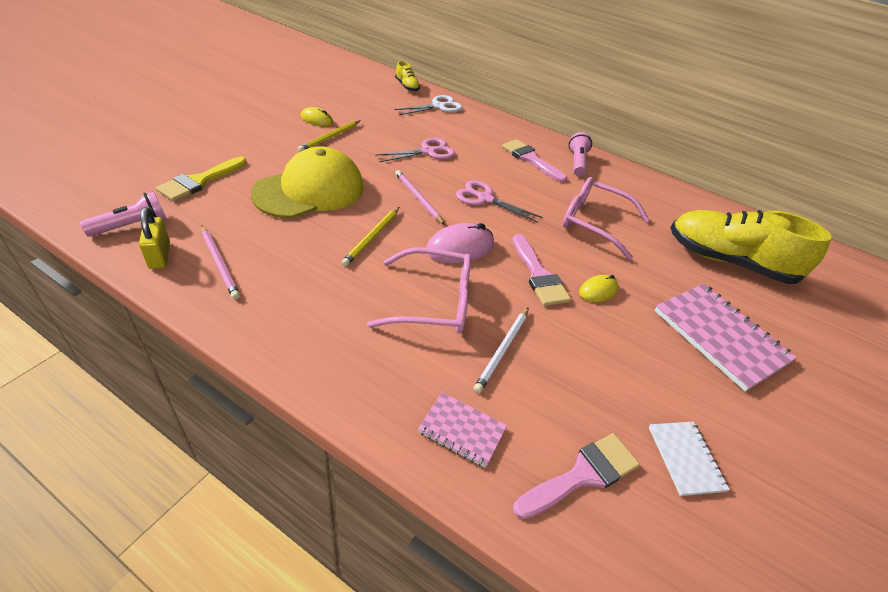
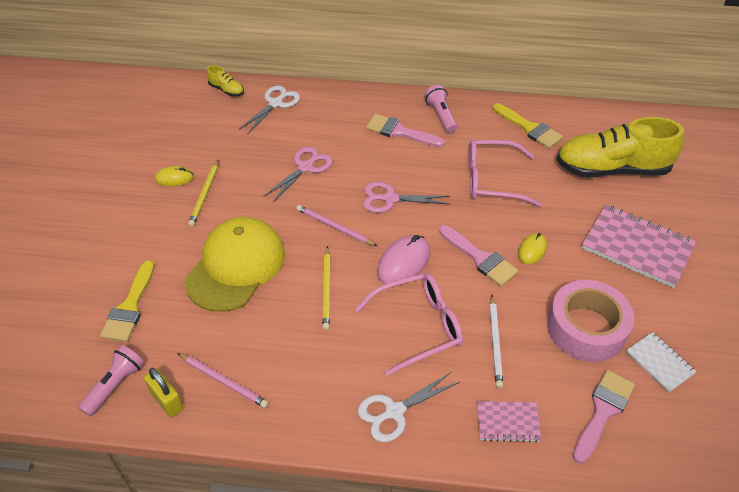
camera: 20 degrees left, 5 degrees up
none -> white scissors [358,372,460,442]
none -> yellow brush [493,103,563,148]
none -> pink tape [547,280,634,362]

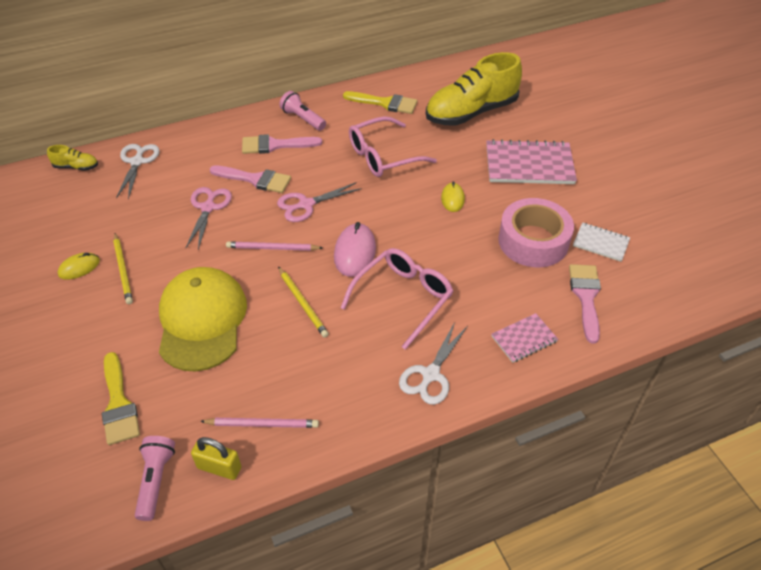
camera: 30 degrees left, 0 degrees up
pink brush [439,225,518,286] -> pink brush moved to [210,165,291,193]
white pencil [489,295,503,388] -> none

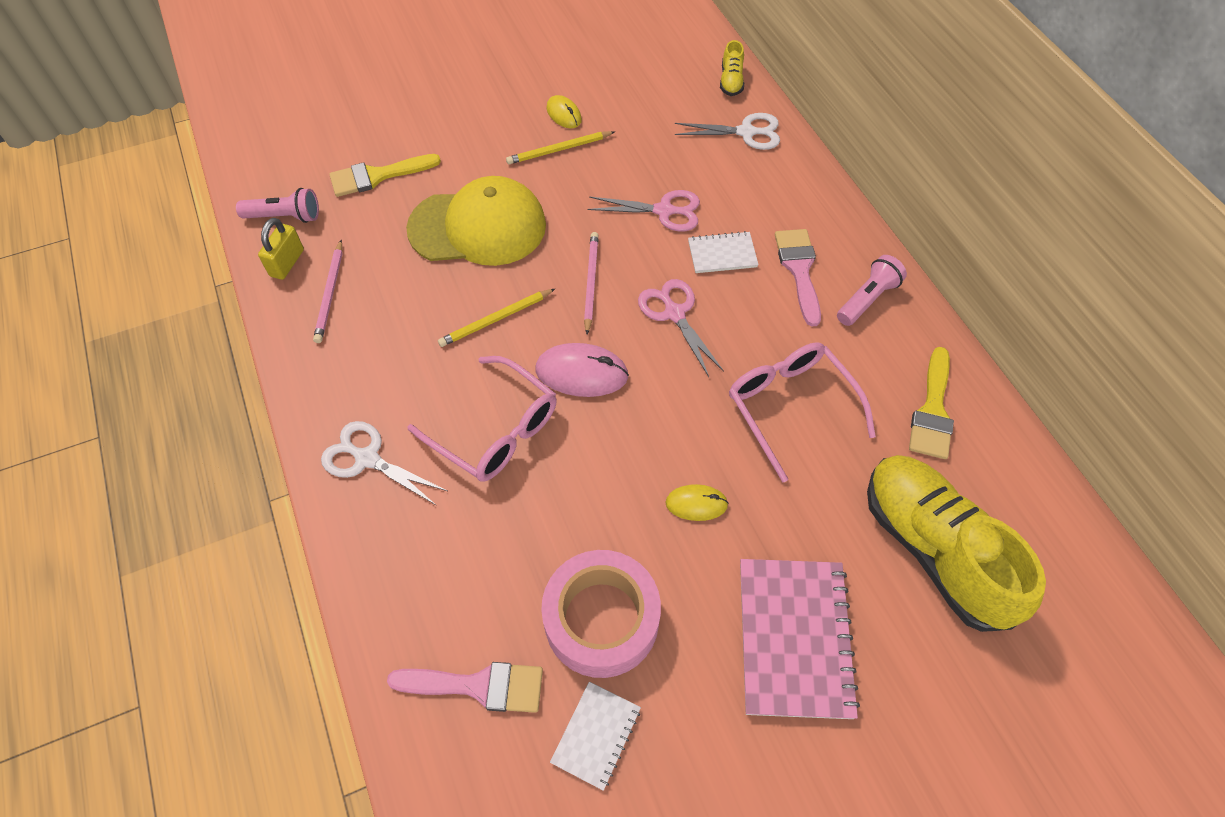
camera: 90 degrees right, 10 degrees up
pink brush [210,165,291,193] -> white notebook [688,231,759,273]
pink notebook [491,313,558,363] -> none

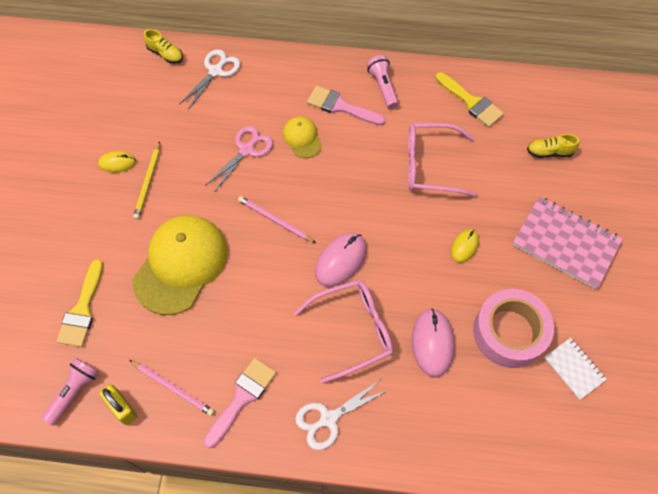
camera: 60 degrees left, 5 degrees up
pink brush [387,662,543,713] -> pink brush moved to [204,358,276,448]
yellow pencil [438,289,555,347] -> none
pink scissors [638,279,724,377] -> none
white notebook [688,231,759,273] -> yellow cap [283,117,322,158]
yellow shoe [867,455,1046,632] -> yellow shoe [527,134,579,158], size x0.42
none -> pink mouse [412,308,455,377]

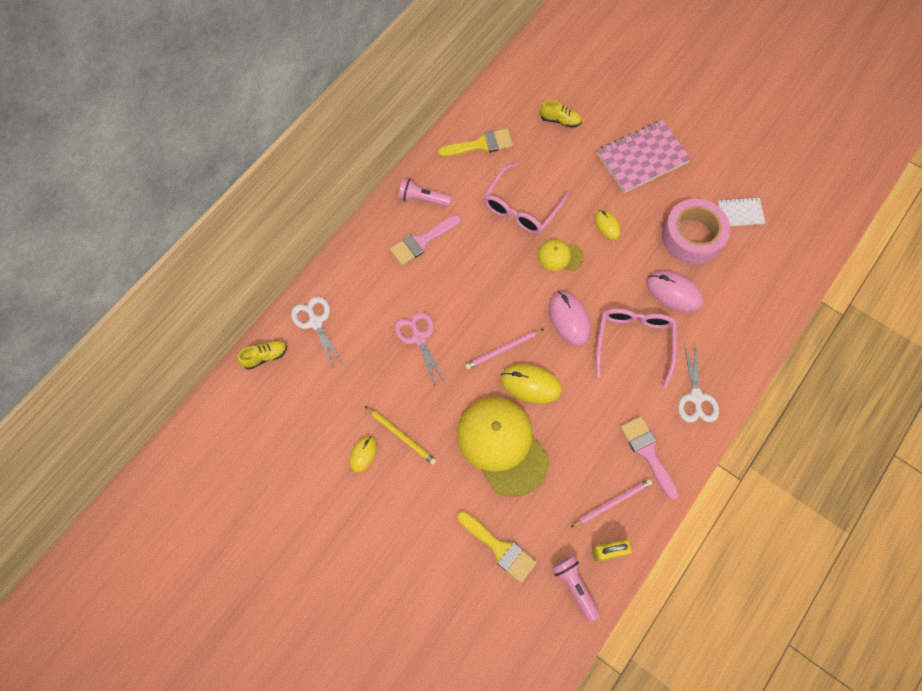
camera: 60 degrees left, 5 degrees up
yellow cap [283,117,322,158] -> yellow cap moved to [537,239,584,271]
yellow shoe [527,134,579,158] -> yellow shoe turned 105 degrees counterclockwise [540,100,582,128]
none -> yellow mouse [501,364,562,404]

